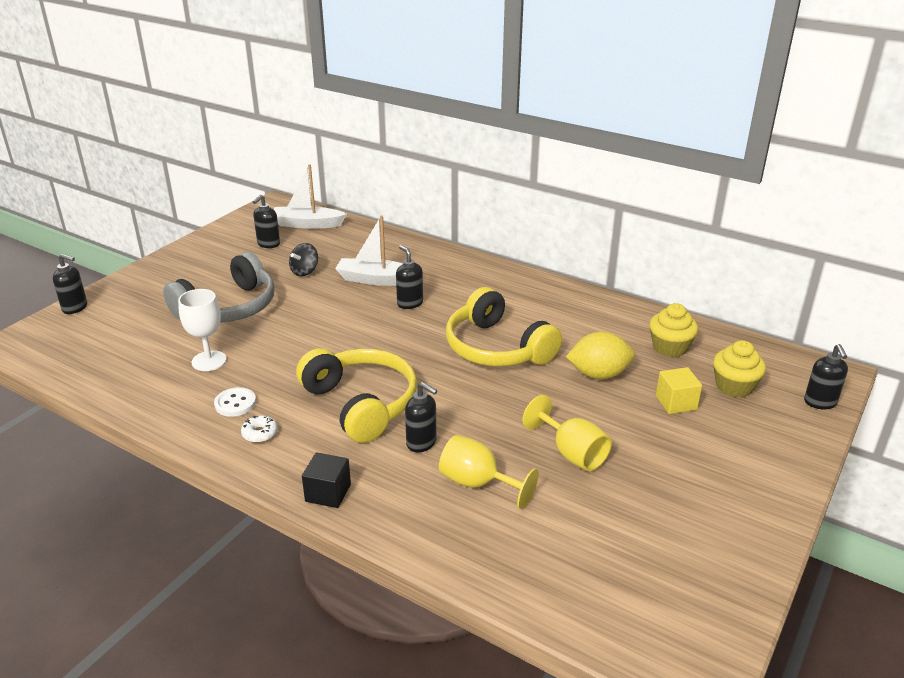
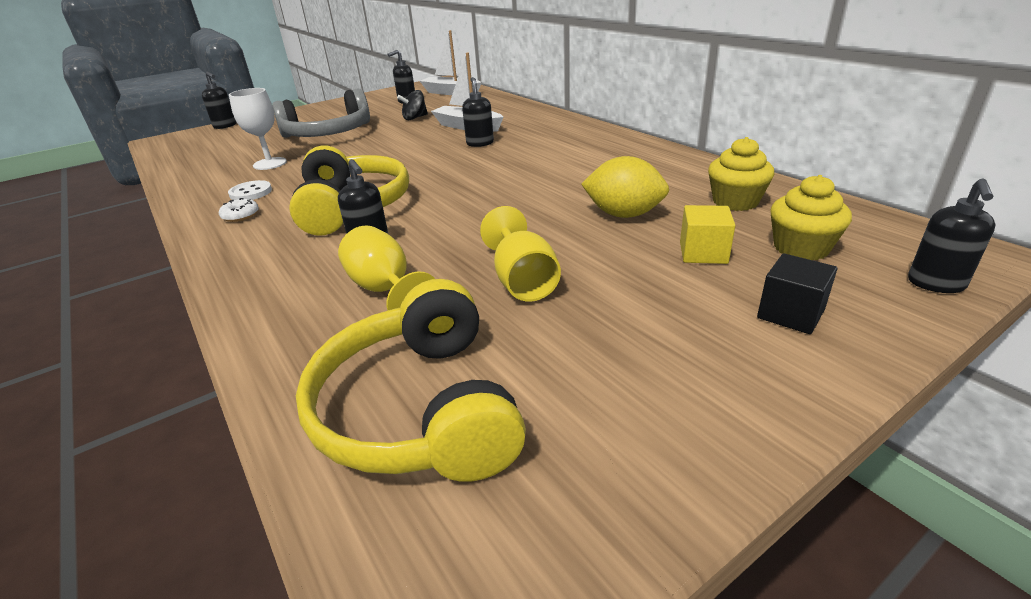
camera: 25 degrees right, 0 degrees up
black cube [302,452,351,508] -> black cube moved to [757,253,837,334]
yellow headphones [446,287,562,367] -> yellow headphones moved to [296,279,526,482]

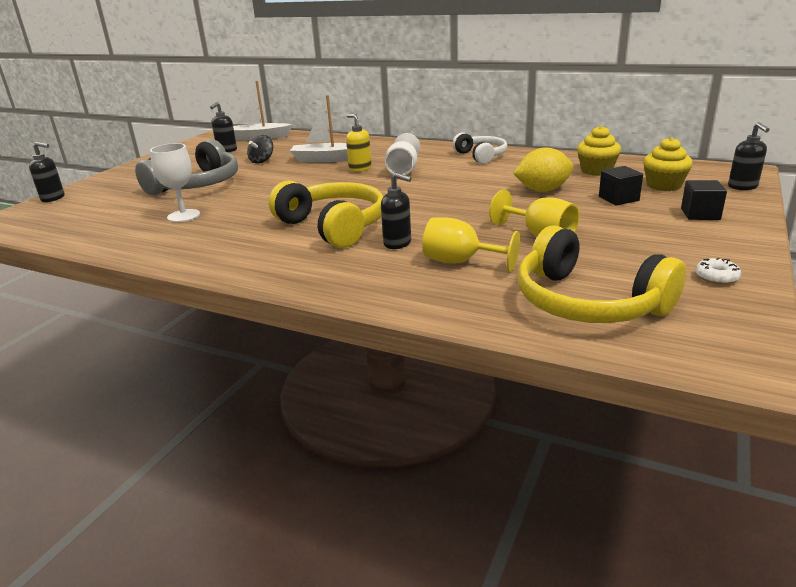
camera: 30 degrees left, 5 degrees down
white donut [219,198,259,222] -> white donut moved to [695,258,741,285]
white button [228,180,272,200] -> none
black soap dispenser [462,77,494,147] -> yellow soap dispenser [346,114,372,172]
yellow cube [680,205,735,264] -> black cube [599,166,643,206]
none -> white goblet [385,133,420,175]
none -> white headphones [452,132,507,164]

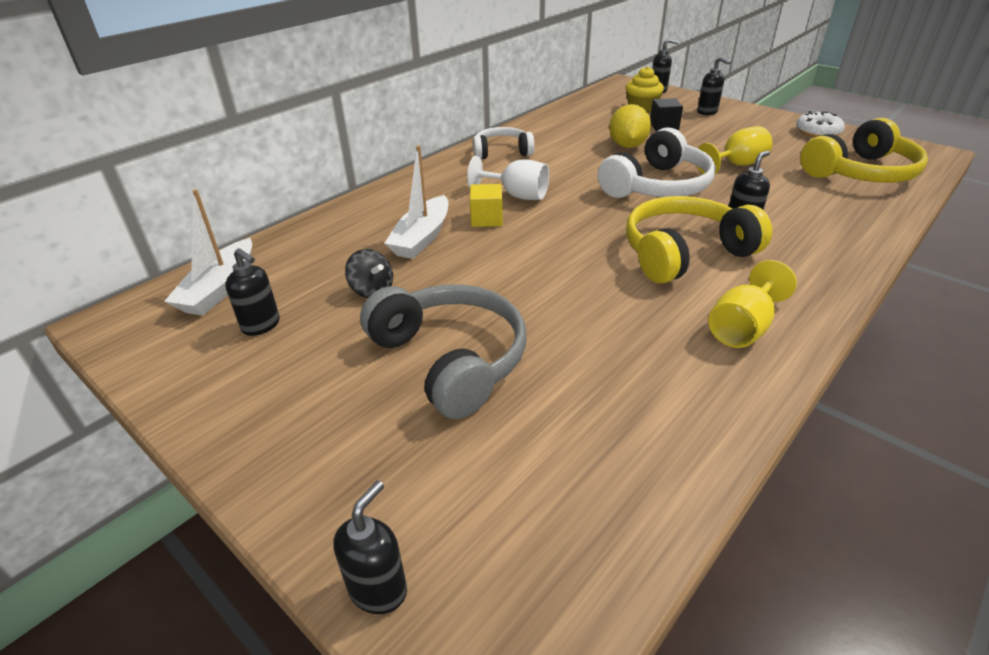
camera: 75 degrees left, 10 degrees up
white goblet [150,143,200,222] -> none
yellow soap dispenser [346,114,372,172] -> yellow cube [470,184,503,227]
yellow goblet [422,217,520,272] -> yellow goblet moved to [708,260,797,348]
yellow cupcake [577,125,621,176] -> none
black cube [681,180,727,220] -> black soap dispenser [697,57,731,115]
white donut [695,258,741,285] -> white donut [796,111,845,137], size x1.63
none -> white headphones [598,127,716,198]

